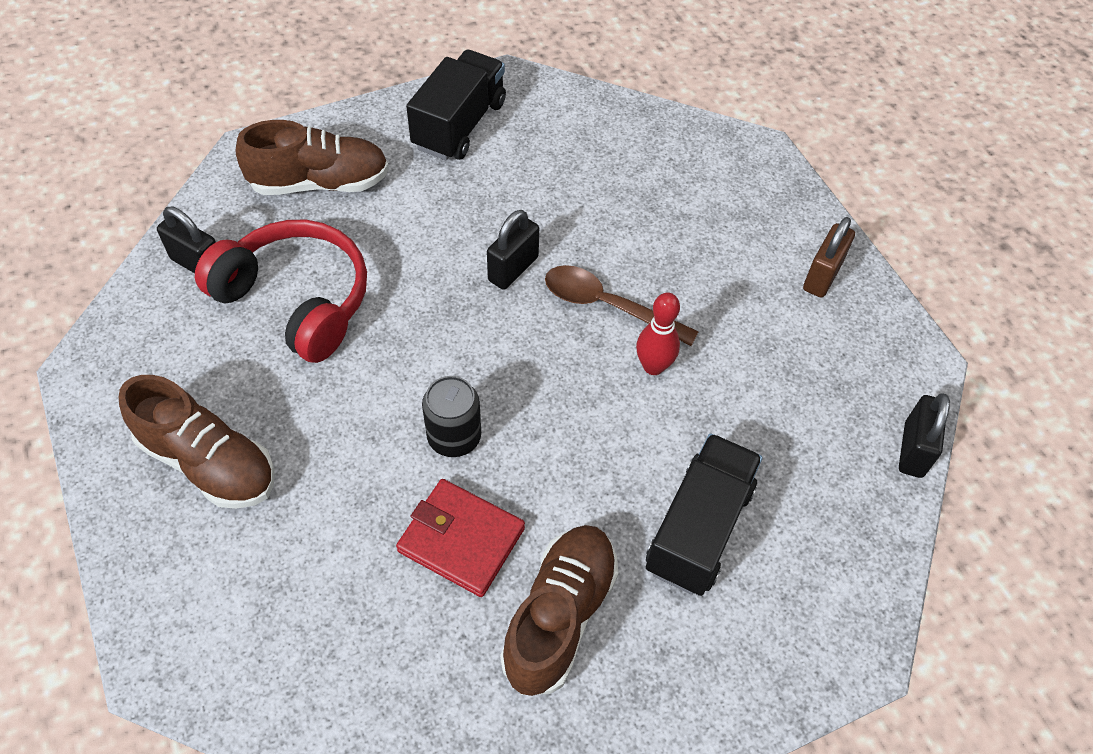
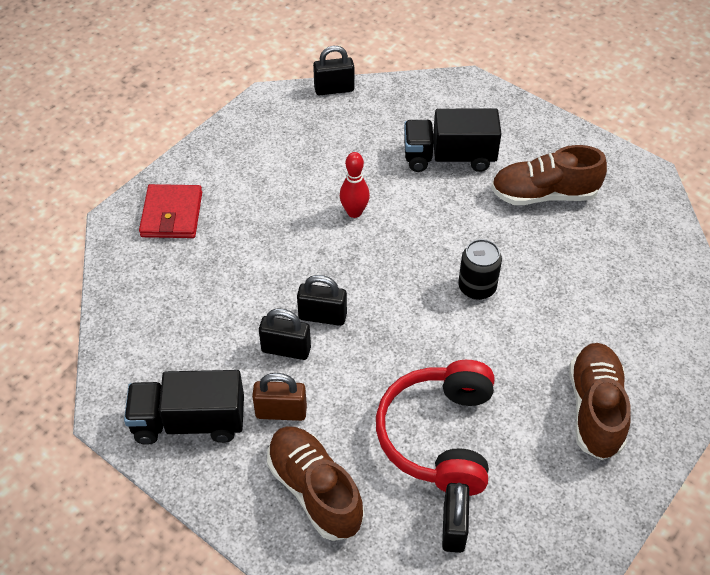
camera: 115 degrees left, 5 degrees down
red wallet [396,479,525,597] -> red wallet moved to [139,184,202,238]
brown spoon [545,265,699,346] -> none
brown padlock [803,217,855,298] -> brown padlock moved to [252,373,307,421]
none -> black padlock [259,308,311,360]

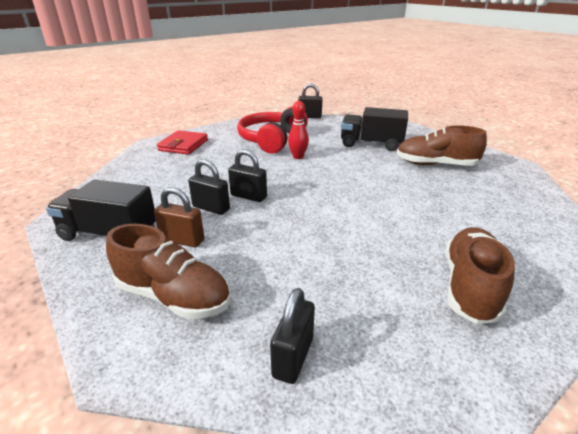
camera: 15 degrees right, 20 degrees down
brown shoe [267,426,364,541] -> brown shoe turned 135 degrees clockwise [106,224,230,319]
red headphones [376,360,494,496] -> red headphones moved to [237,106,308,154]
black can [458,239,502,300] -> none

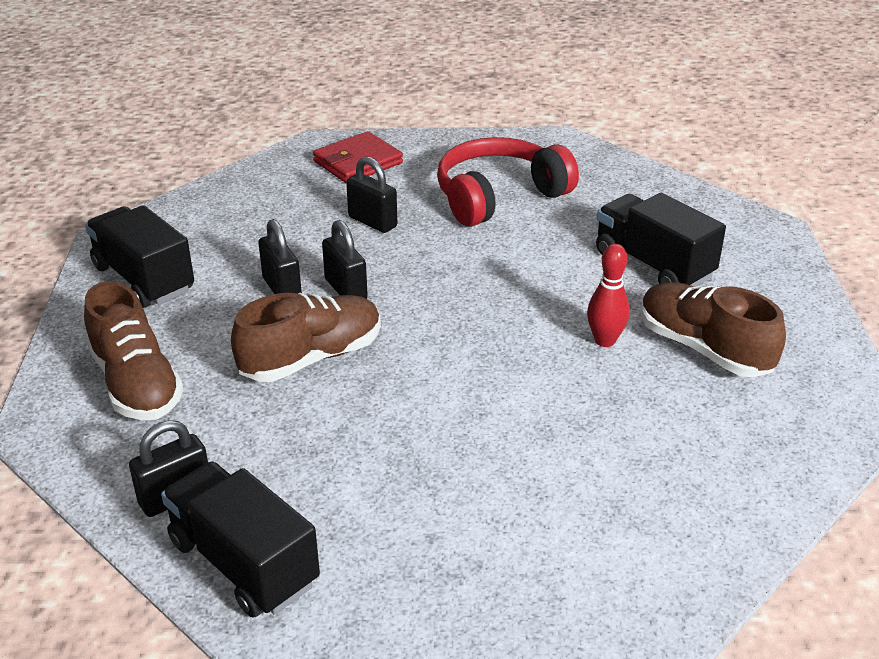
camera: 35 degrees right, 5 degrees up
brown padlock [154,187,204,247] -> none
red bowling pin [288,101,309,159] -> red bowling pin moved to [587,244,630,347]
black padlock [298,84,323,118] -> black padlock moved to [346,156,397,233]
brown shoe [445,227,515,324] -> brown shoe moved to [231,293,381,382]
none -> black truck [161,462,320,618]

